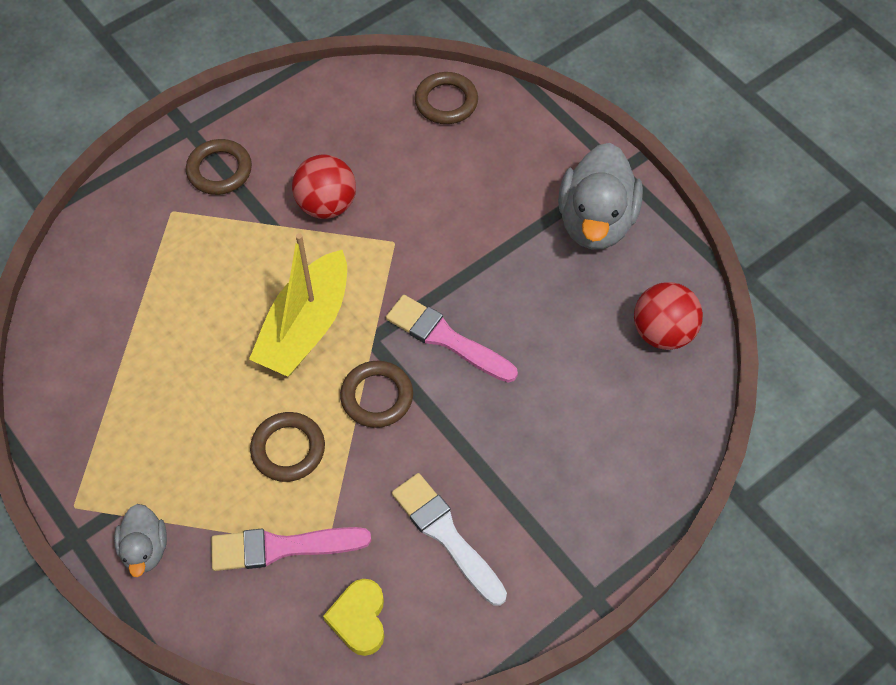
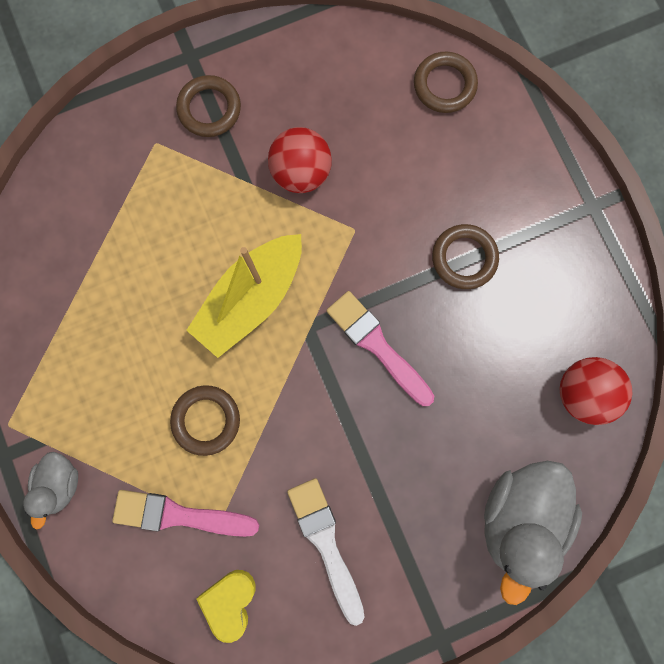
camera: 15 degrees right, 20 degrees up
brown ring [340,361,413,428] -> brown ring moved to [432,224,499,289]
grey duck [558,143,643,249] -> grey duck moved to [484,461,582,605]

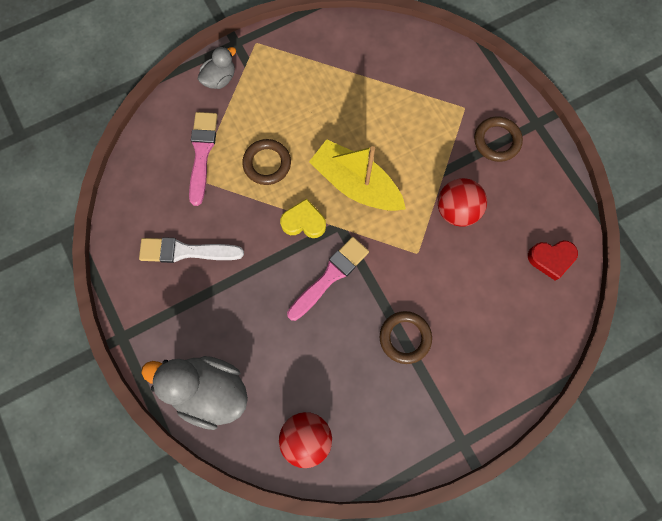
camera: 85 degrees right, 5 degrees down
grey duck [23,452,78,529] -> grey duck turned 135 degrees clockwise [198,46,236,89]
yellow heart [197,570,255,643] -> yellow heart moved to [280,198,326,238]
white brush [287,478,365,626] -> white brush turned 150 degrees counterclockwise [139,237,244,263]
brown ring [414,51,478,113] -> none
none -> red heart [528,240,578,281]

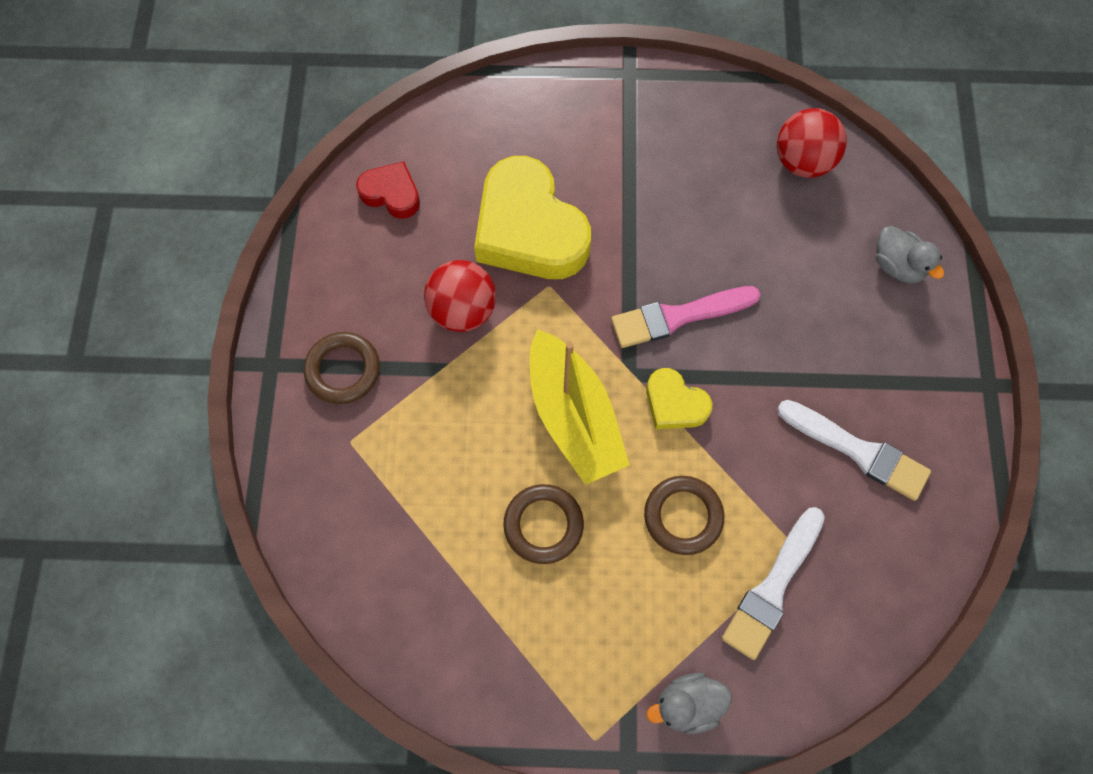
camera: 150 degrees left, 5 degrees down
grey duck [141,356,248,430] -> grey duck [876,226,944,283], size x0.54
pink brush [189,112,218,206] -> white brush [722,507,825,660]
brown ring [380,311,432,364] -> brown ring moved to [503,484,584,564]
none -> yellow heart [474,156,591,279]

